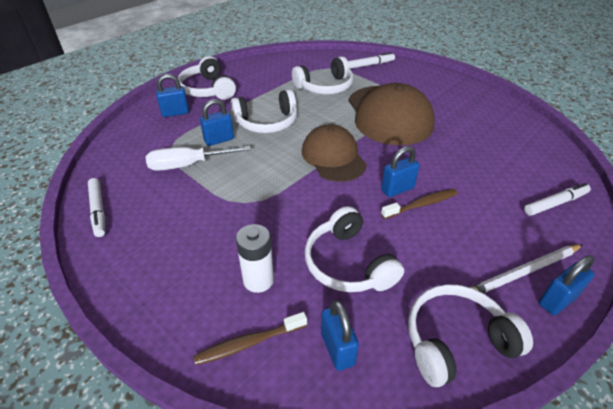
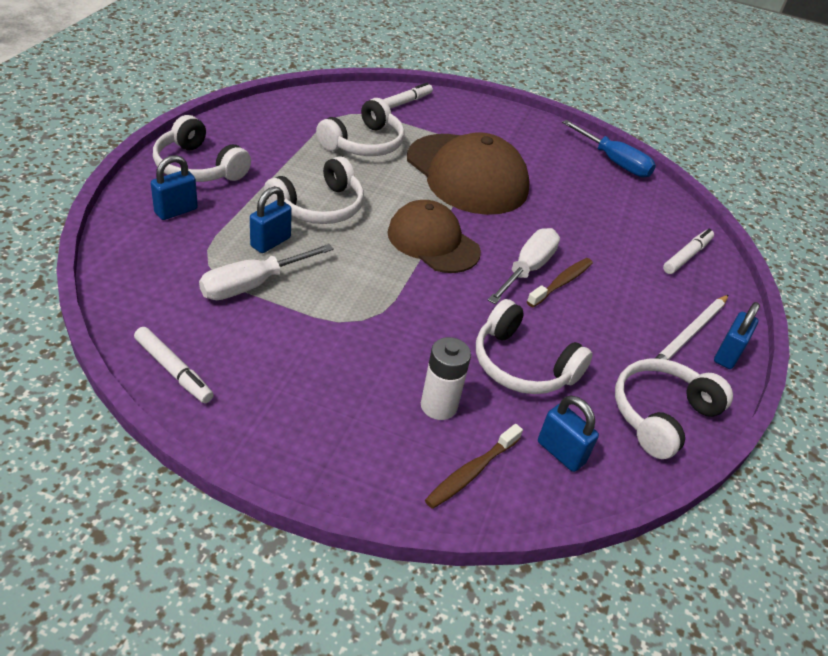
camera: 30 degrees left, 0 degrees up
blue padlock [381,146,420,197] -> white screwdriver [488,228,560,304]
none -> blue screwdriver [562,120,656,177]

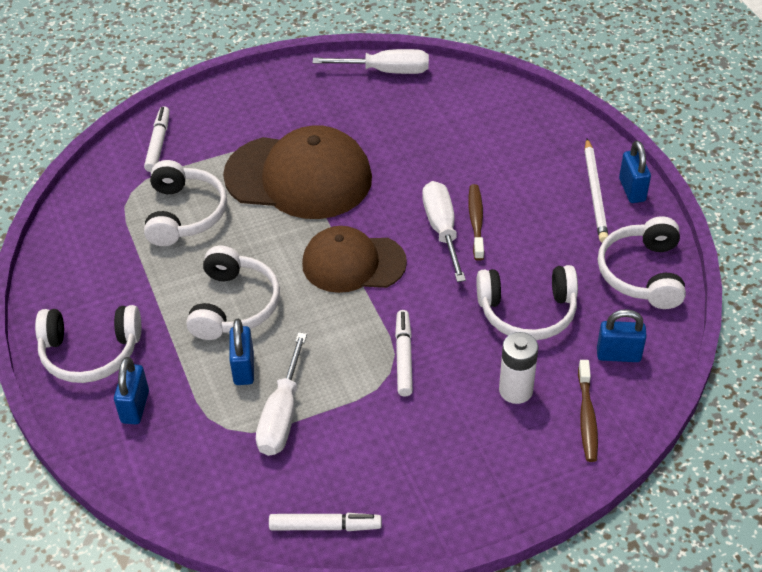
camera: 35 degrees left, 5 degrees up
blue screwdriver [562,120,656,177] -> white screwdriver [312,49,429,74]
white marker [663,229,714,274] -> white marker moved to [395,310,413,396]

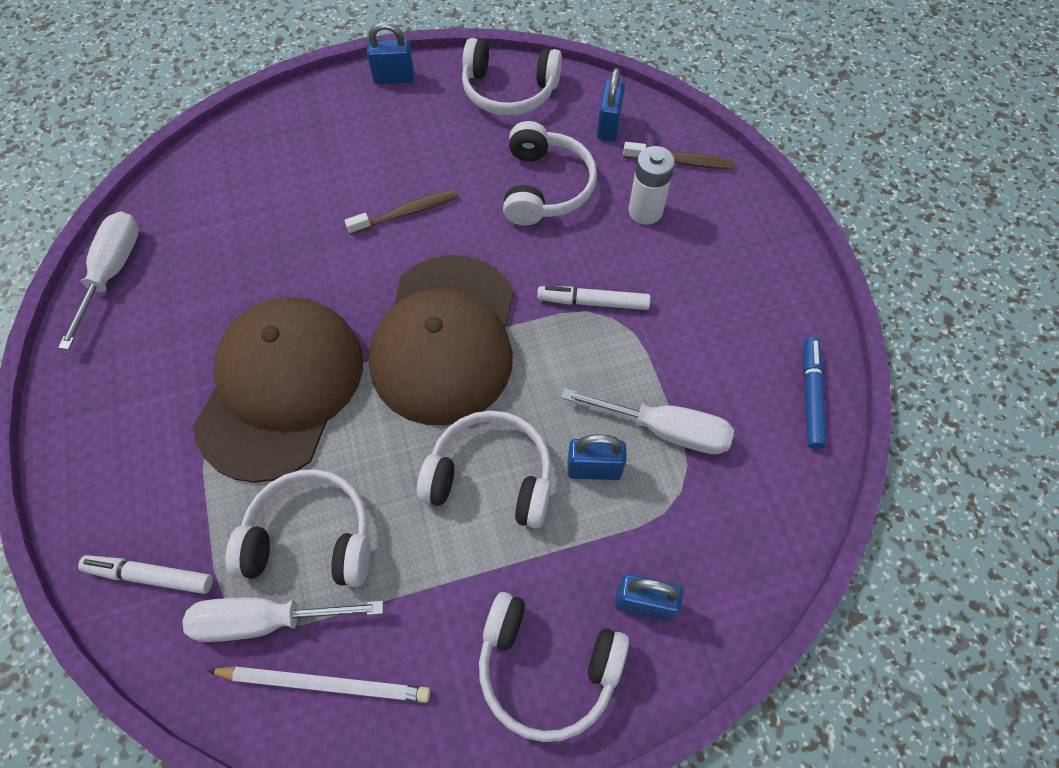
camera: 85 degrees left, 15 degrees up
white headphones [35,305,141,383] -> white headphones turned 105 degrees clockwise [479,592,629,742]
white marker [269,513,382,531] -> blue marker [803,337,827,449]
brown cap [302,226,407,293] -> brown cap [369,255,514,425], size x1.52
white screwdriver [422,181,466,282] -> white screwdriver moved to [183,598,383,642]
brown toothbrush [468,184,484,261] -> brown toothbrush turned 150 degrees clockwise [345,189,458,235]
white pencil [584,138,608,243] -> white pencil moved to [208,666,430,703]

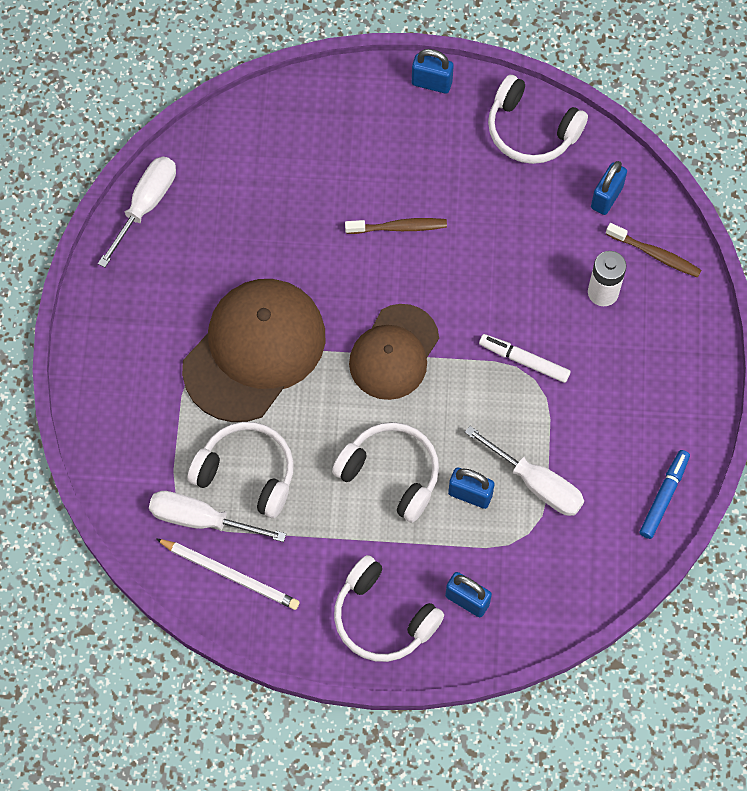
camera: 20 degrees right, 5 degrees up
white marker [78,555,213,594] -> none
brown cap [369,255,514,425] -> brown cap [349,304,439,400], size x0.66
white headphones [503,121,597,225] -> none

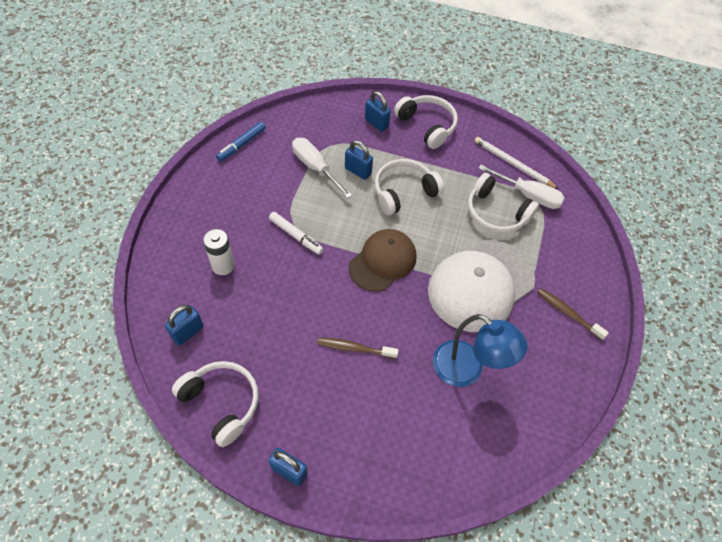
camera: 170 degrees left, 10 degrees down
white screwdriver [98,156,176,268] -> none
brown cap [182,279,325,422] -> white cap [428,240,535,332]
white headphones [332,422,439,523] -> white headphones turned 105 degrees clockwise [374,159,444,215]
brown toothbrush [606,223,701,278] -> brown toothbrush moved to [537,288,609,340]
none -> blue lamp [433,314,528,387]

